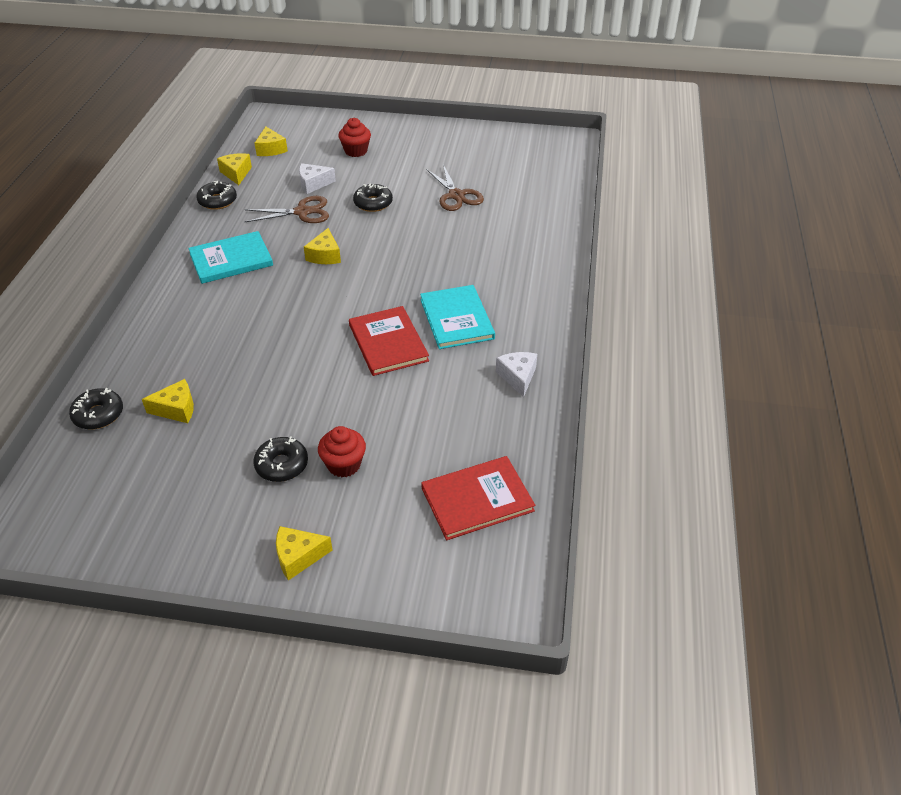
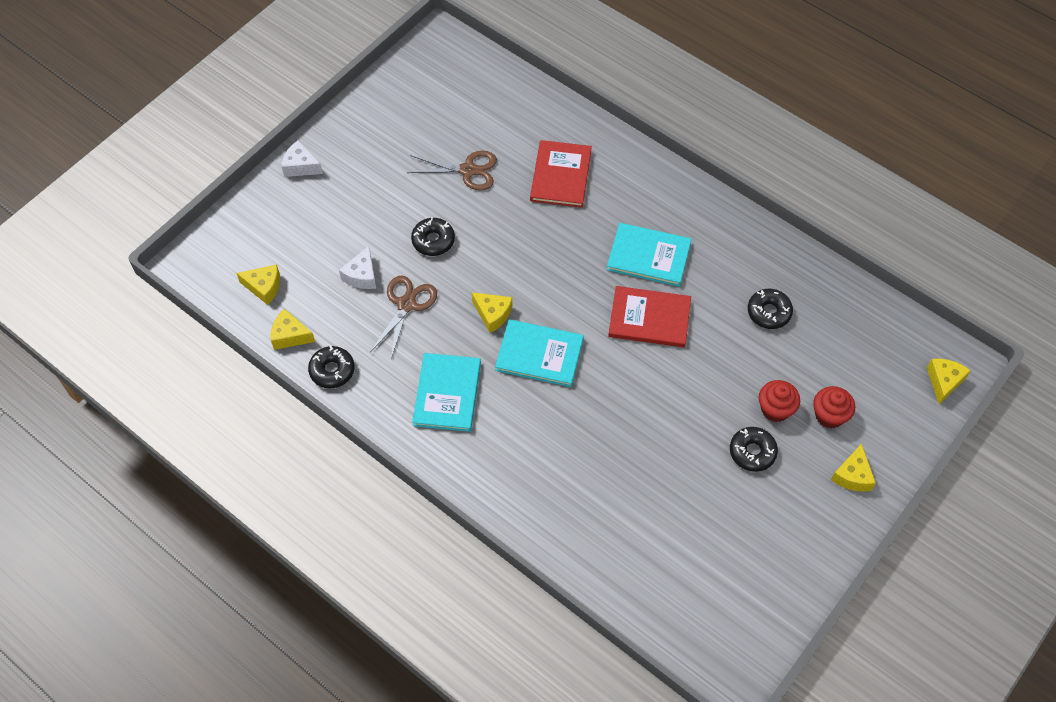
camera: 60 degrees left, 15 degrees up
black donut [69,388,123,429] -> black donut moved to [748,289,793,329]
yellow cheese [142,379,194,423] -> yellow cheese moved to [927,359,971,404]
red cupcake [339,118,371,157] -> red cupcake moved to [813,386,855,428]
red book [421,456,535,540] -> red book moved to [530,140,592,208]
white cheese [496,352,537,397] -> white cheese moved to [282,141,323,177]
none -> turquoise book [495,319,584,387]

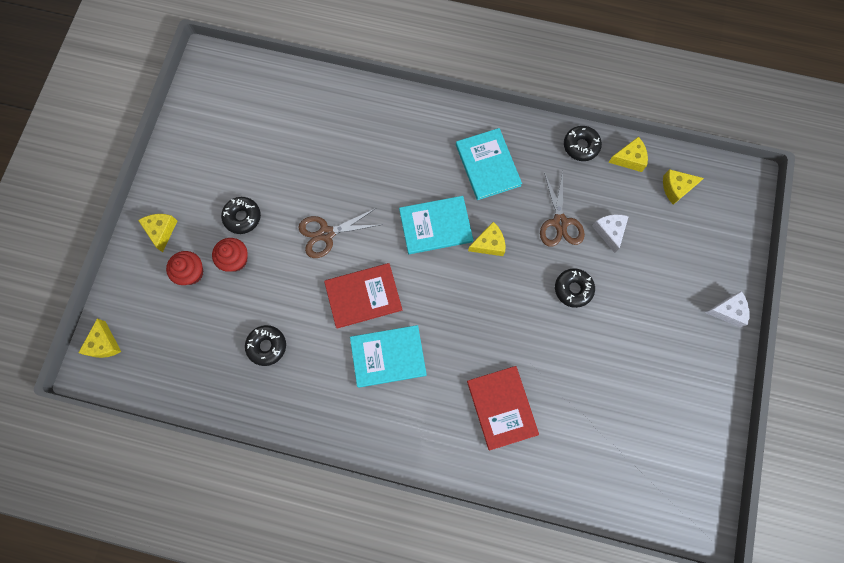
camera: 155 degrees right, 15 degrees up
brown scissors [407,151,497,191] -> brown scissors moved to [298,208,379,258]
yellow cheese [472,292,512,333] -> yellow cheese turned 150 degrees clockwise [468,222,505,256]

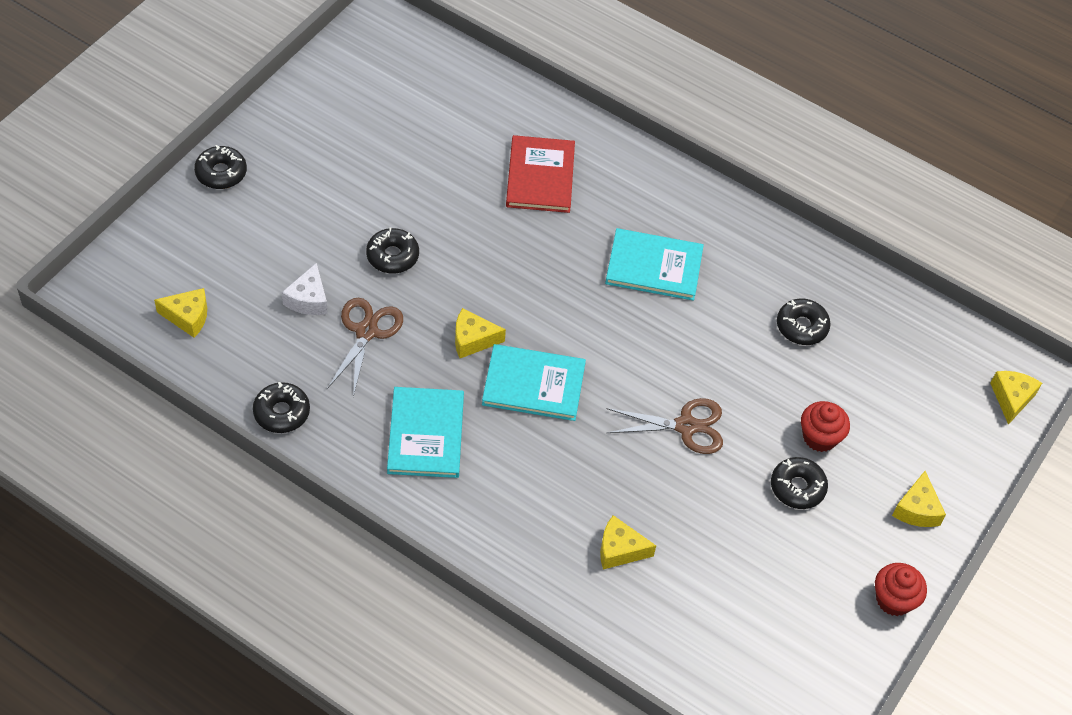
camera: 165 degrees left, 20 degrees down
red cupcake [166,251,204,285] -> red cupcake moved to [875,563,927,616]
red book [324,263,402,329] -> none
yellow cheese [608,137,648,172] -> yellow cheese moved to [600,515,656,569]
white cheese [705,291,749,328] -> black donut [194,145,247,189]

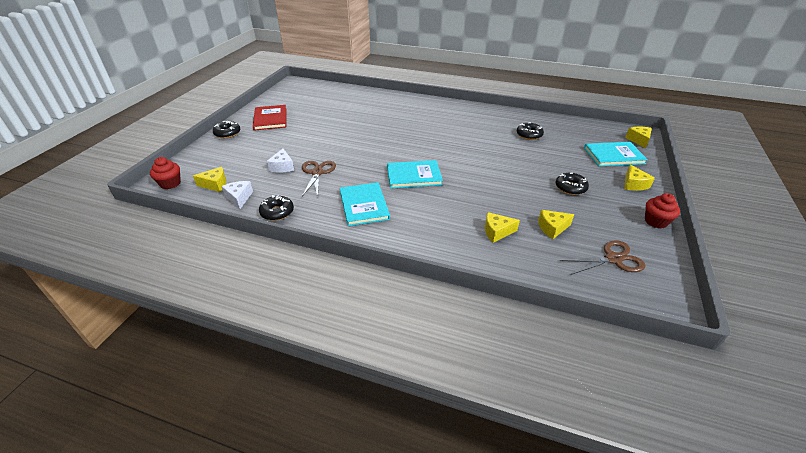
camera: 10 degrees left, 15 degrees down
black donut [366,227,419,273] -> none
yellow cheese [455,308,506,358] -> yellow cheese moved to [538,210,574,239]
red book [506,135,575,213] -> red book moved to [253,105,286,131]
turquoise book [605,228,704,301] -> turquoise book moved to [584,142,648,166]
brown scissors [607,398,723,454] -> brown scissors moved to [560,240,646,275]
red cupcake [801,401,850,452] -> red cupcake moved to [150,157,181,189]
none -> white cheese [221,181,253,209]

